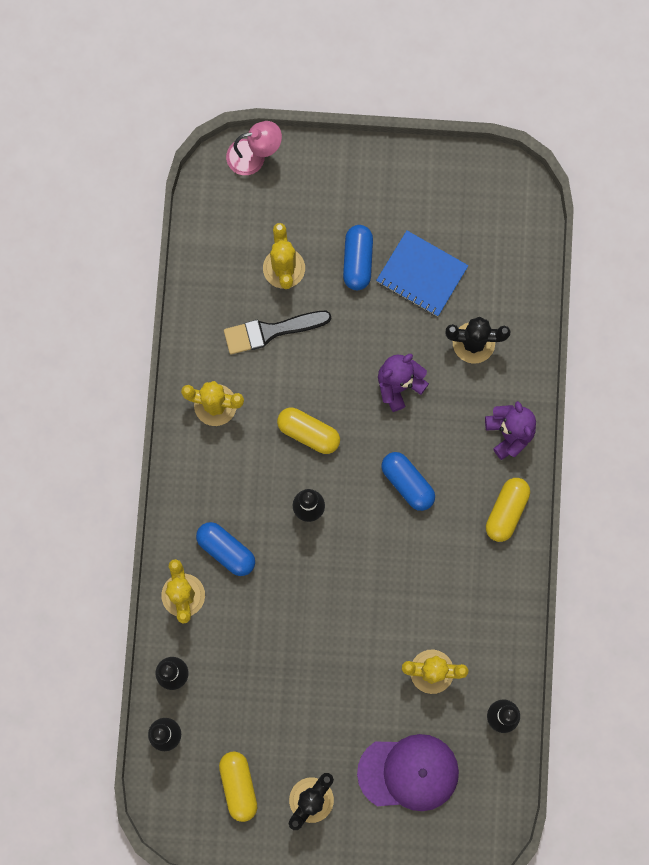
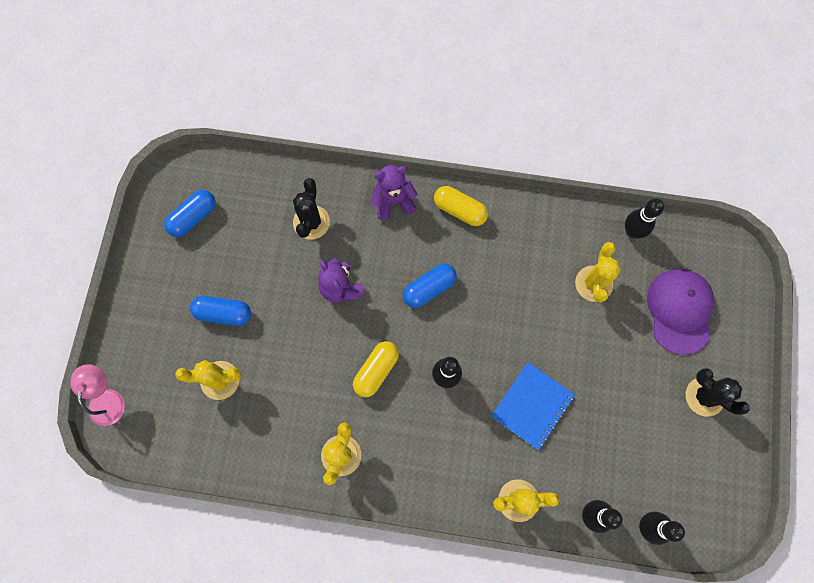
camera: 85 degrees left, 5 degrees down
blue capsule [196,522,255,576] -> blue capsule moved to [164,190,216,237]
yellow capsule [219,752,257,822] -> none
black brush [224,311,331,354] -> none
blue notebook [376,231,468,317] -> blue notebook moved to [491,362,575,450]

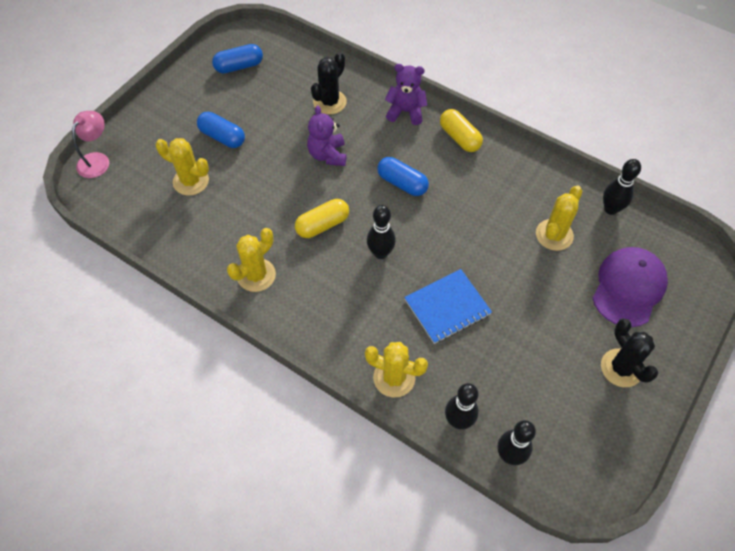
camera: 25 degrees right, 15 degrees down
blue capsule [403,264,457,308] -> blue capsule turned 45 degrees clockwise [377,157,429,196]

